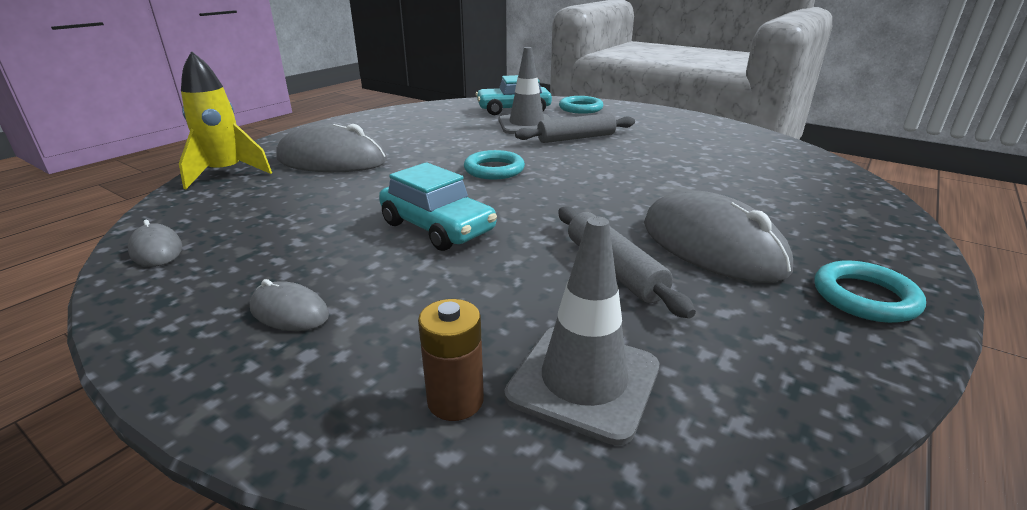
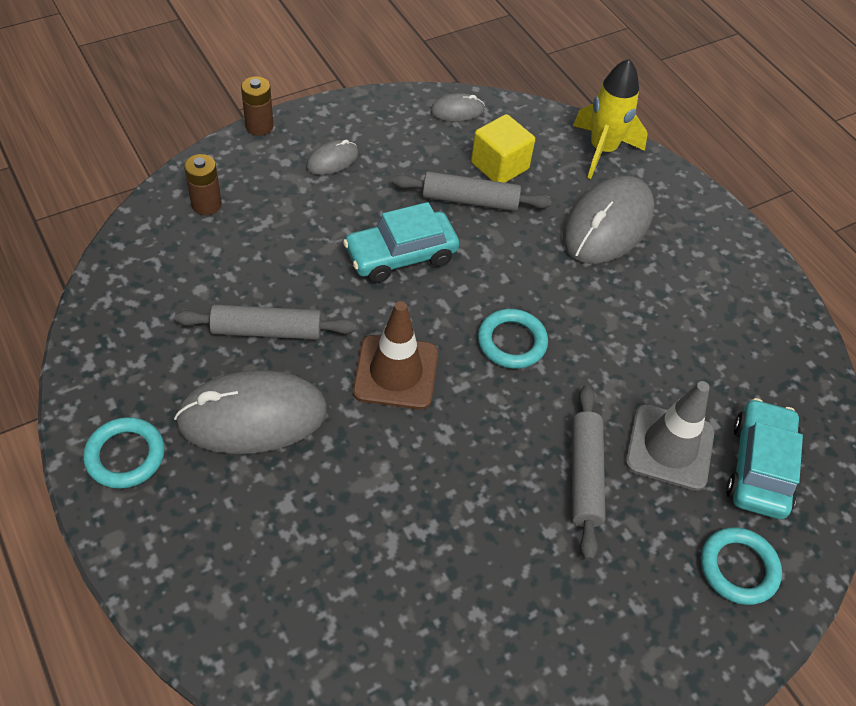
camera: 110 degrees right, 25 degrees up
grey traffic cone [504,216,659,446] -> none
none -> brown battery [241,76,273,136]
none -> brown traffic cone [353,301,438,410]
none -> grey rolling pin [392,171,552,211]
none -> yellow cube [471,114,535,183]

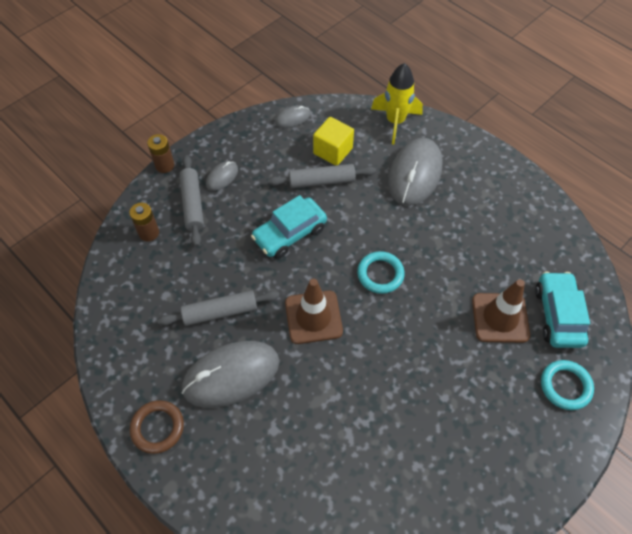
camera: 10 degrees left, 5 degrees up
turquoise ring [83,417,165,489] -> brown ring [130,400,184,454]
grey rolling pin [572,385,605,561] -> grey rolling pin moved to [179,155,204,247]
grey traffic cone [625,381,715,491] -> brown traffic cone [472,279,530,343]

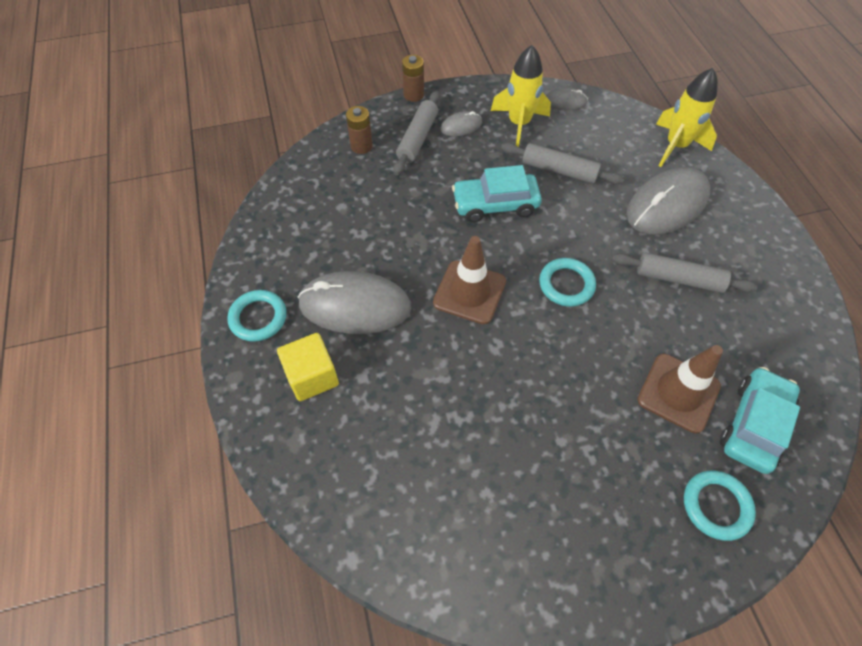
camera: 30 degrees right, 0 degrees up
brown ring [130,400,184,454] -> turquoise ring [227,290,286,342]
grey rolling pin [157,290,280,326] -> grey rolling pin moved to [612,252,758,293]
yellow cube [313,117,354,166] -> yellow cube moved to [277,333,339,401]
none -> yellow rocket [491,45,551,147]

